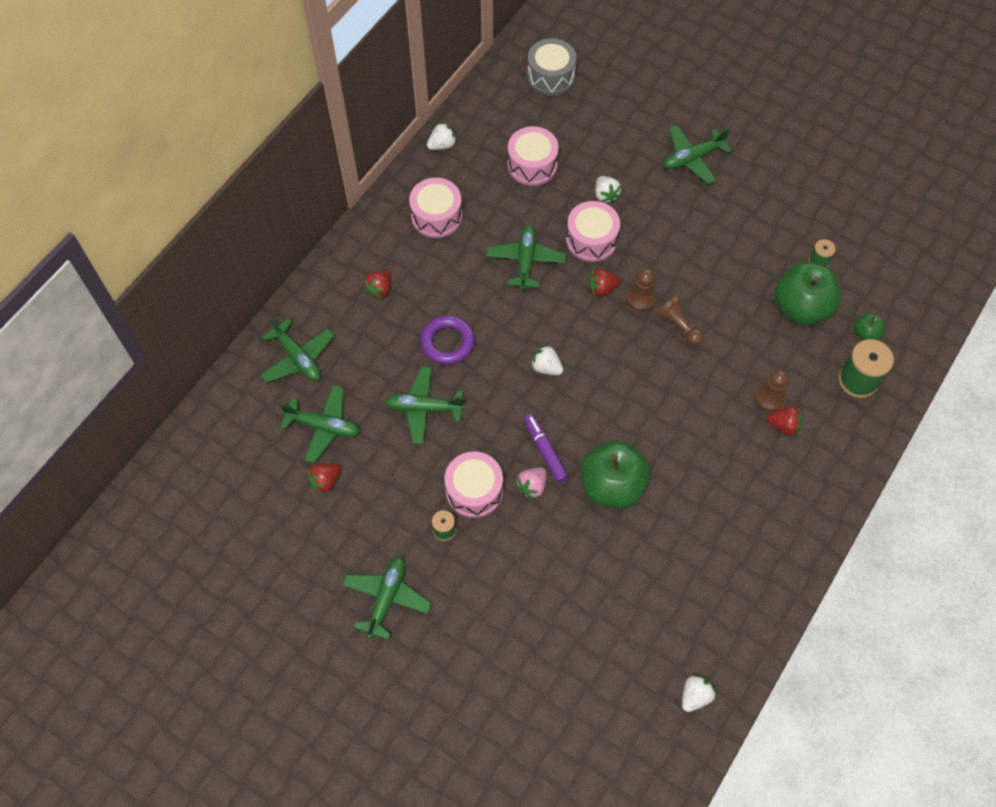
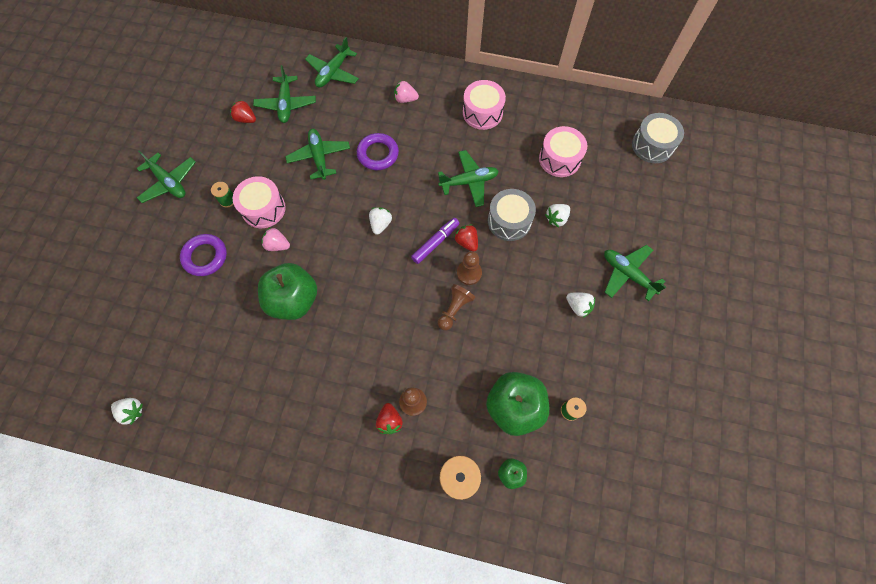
camera: 70 degrees right, 5 degrees up
green plane [342,557,432,640] -> green plane turned 45 degrees clockwise [137,150,196,203]
red strawberry [363,270,391,298] -> pink strawberry [394,80,419,103]
white strawberry [427,122,457,150] -> white strawberry moved to [566,292,595,318]
purple marker [524,414,569,483] -> purple marker moved to [411,218,459,264]
pink drum [566,201,620,262] -> grey drum [488,189,536,241]
none -> purple ring [180,234,227,276]

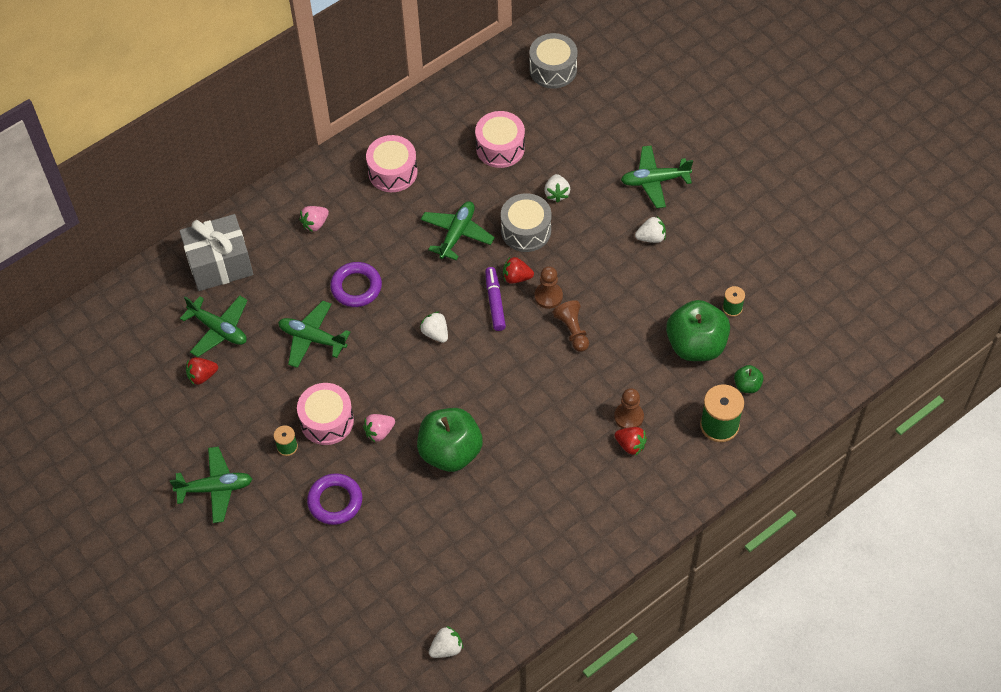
camera: 50 degrees left, 10 degrees down
green plane [305,37,359,88] -> grey gift [180,214,253,291]

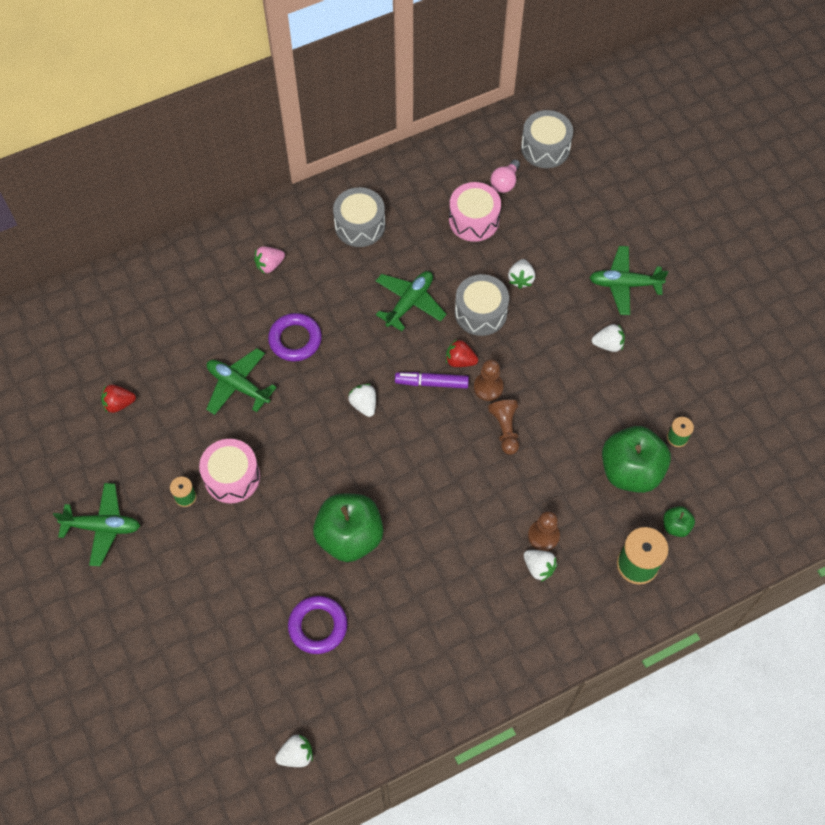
camera: 10 degrees right, 5 degrees up
grey gift [180,214,253,291] -> none
green plane [180,295,248,357] -> none
purple ring [307,473,362,525] -> purple ring moved to [288,596,347,654]
pink strawberry [363,414,395,442] -> none
pink drum [366,135,417,192] -> grey drum [333,187,385,247]
purple marker [485,267,506,331] -> purple marker turned 90 degrees counterclockwise [395,372,469,389]
red strawberry [614,427,647,456] -> white strawberry [524,550,557,582]
none -> pink light bulb [490,159,520,193]

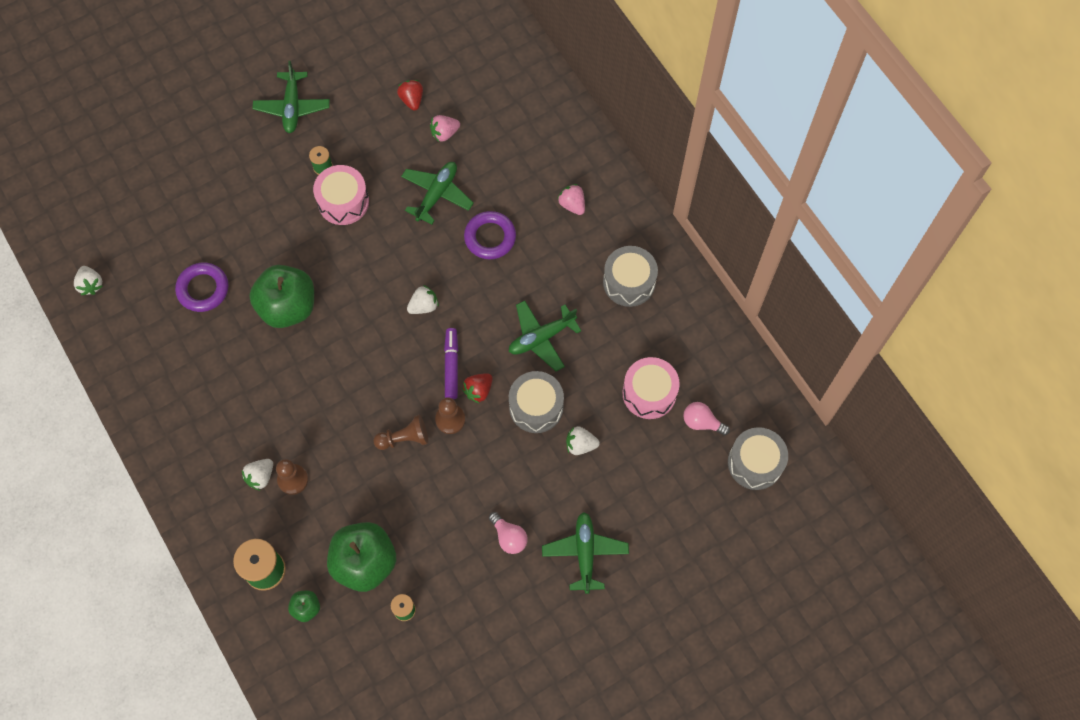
camera: 85 degrees right, 5 degrees up
green plane [376,271,446,331] -> green plane turned 120 degrees clockwise [509,300,581,372]
red strawberry [446,339,478,367] -> red strawberry turned 150 degrees counterclockwise [462,373,493,403]
white strawberry [592,324,625,352] -> pink light bulb [489,512,528,554]
none -> pink strawberry [430,115,460,142]

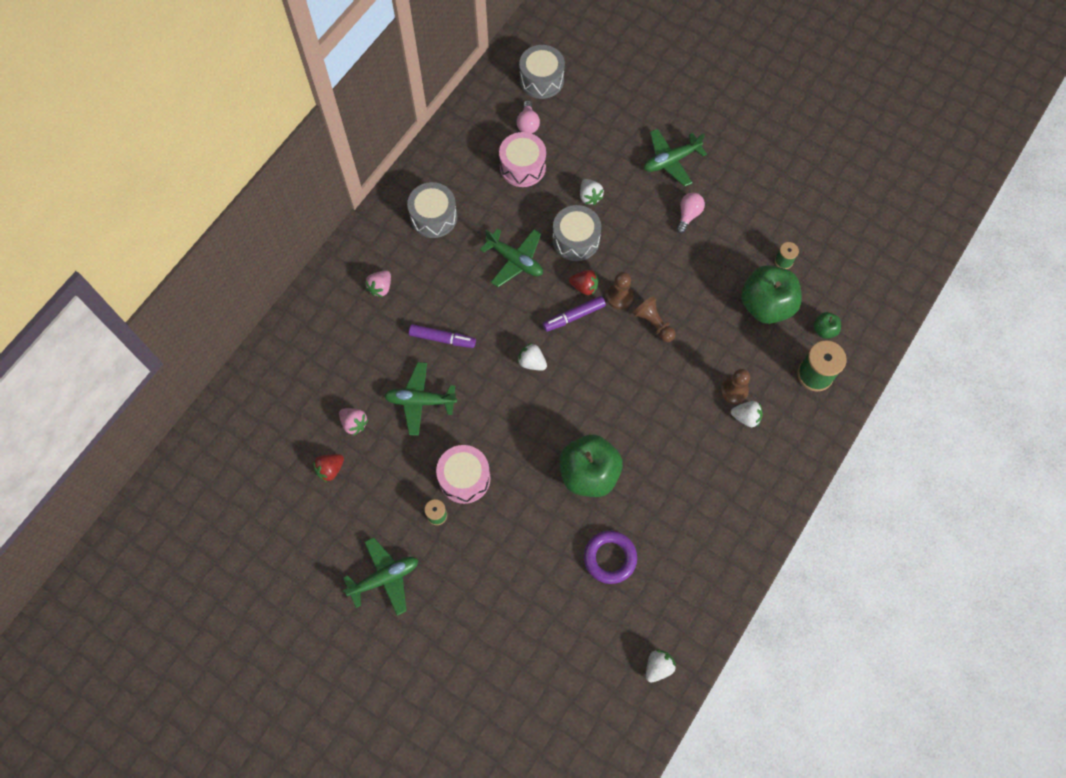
camera: 115 degrees left, 0 degrees up
purple ring [464,211,516,260] -> purple marker [409,324,476,348]

